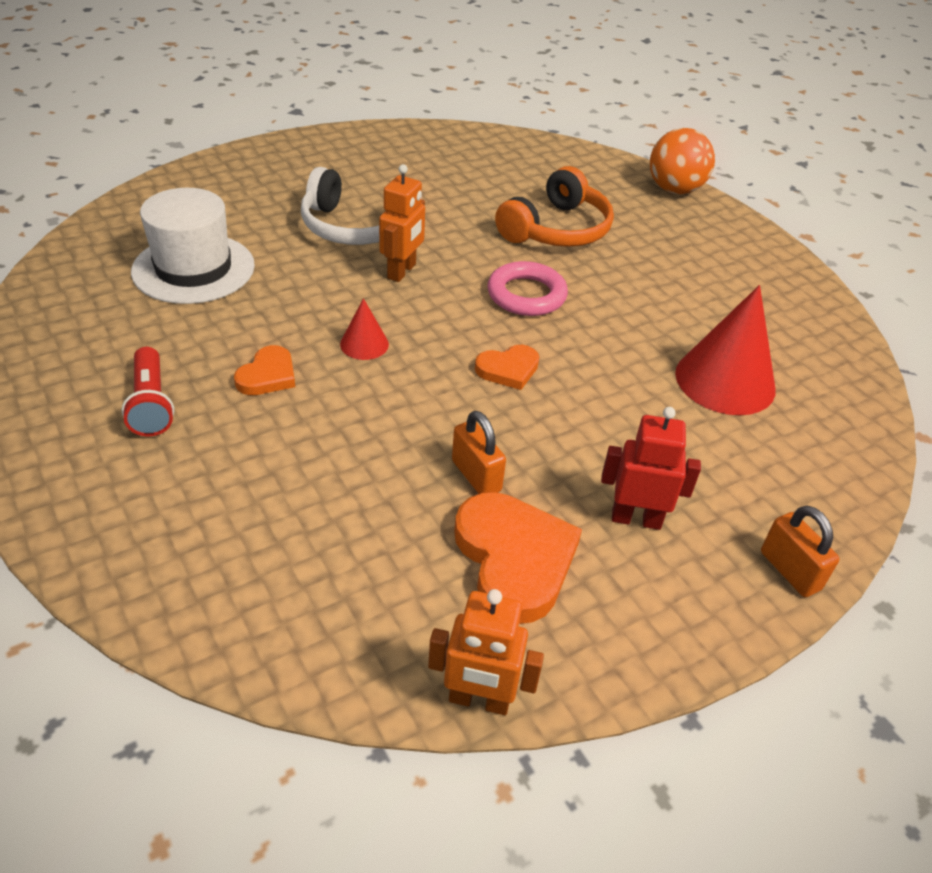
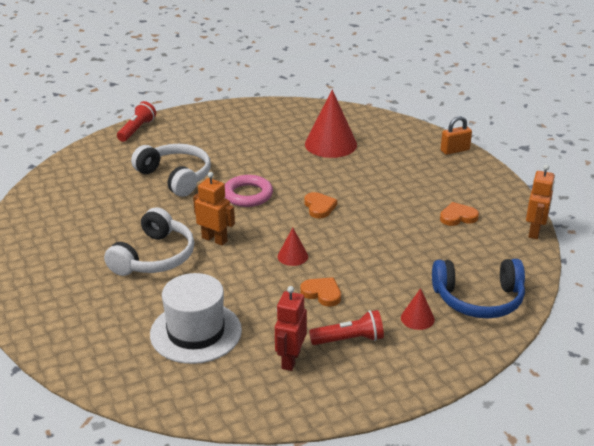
camera: 80 degrees left, 10 degrees down
orange padlock [452,411,506,494] -> none
orange heart [454,492,582,624] -> orange heart [440,202,479,226], size x0.56
orange headphones [495,166,614,247] -> white headphones [131,144,211,197]
red robot [601,407,701,530] -> red robot moved to [275,286,307,371]
orange ball [650,128,715,194] -> red flashlight [117,101,156,142]
none -> red cone [401,288,435,330]
none -> blue headphones [432,259,525,318]

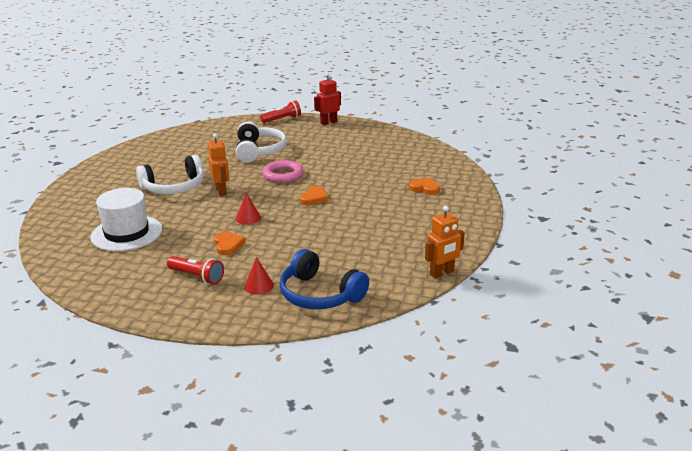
camera: 40 degrees right, 5 degrees down
red robot [275,286,307,371] -> red robot moved to [314,73,341,125]
red cone [305,89,357,158] -> none
orange heart [440,202,479,226] -> orange heart moved to [409,178,440,195]
orange padlock [441,116,472,155] -> none

